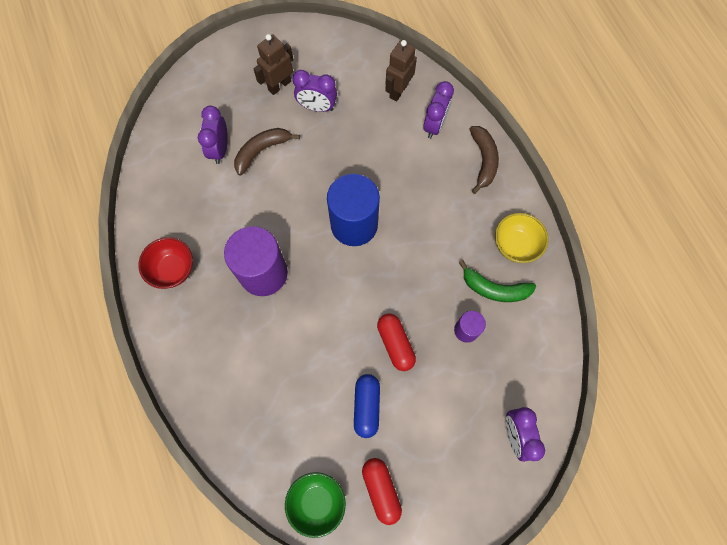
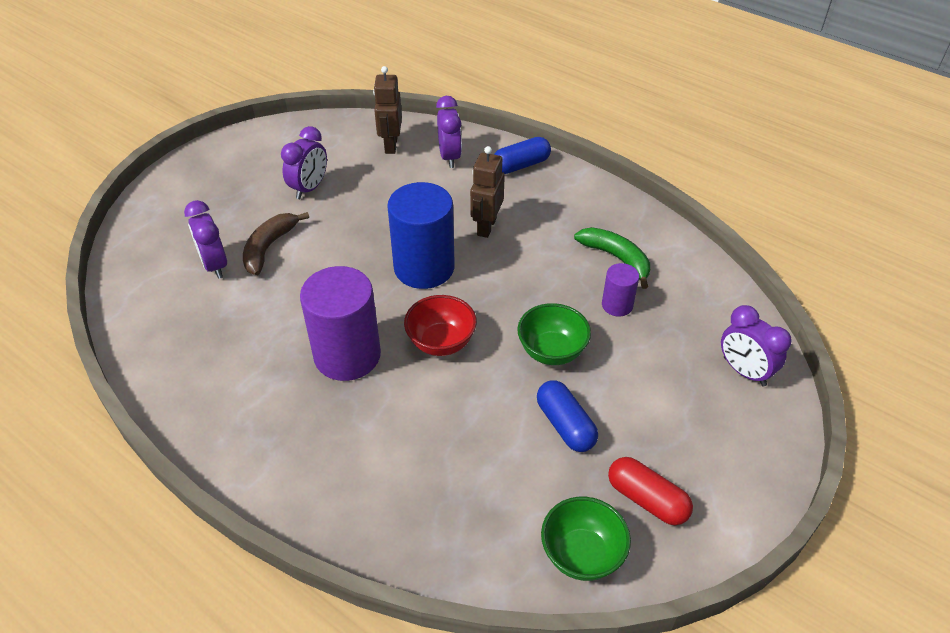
camera: 30 degrees left, 25 degrees down
red bowl [138,237,193,289] -> red bowl moved to [404,295,477,356]
brown robot [253,34,293,95] -> brown robot moved to [470,146,505,238]
purple clock [292,70,337,112] -> purple clock turned 45 degrees counterclockwise [281,126,327,199]
red capsule [377,314,416,371] -> green bowl [517,303,591,365]
green banana [459,260,536,302] -> green banana turned 120 degrees counterclockwise [574,227,650,289]
brown banana [470,126,499,194] -> blue capsule [494,137,551,174]
yellow bowl [495,213,548,263] -> none

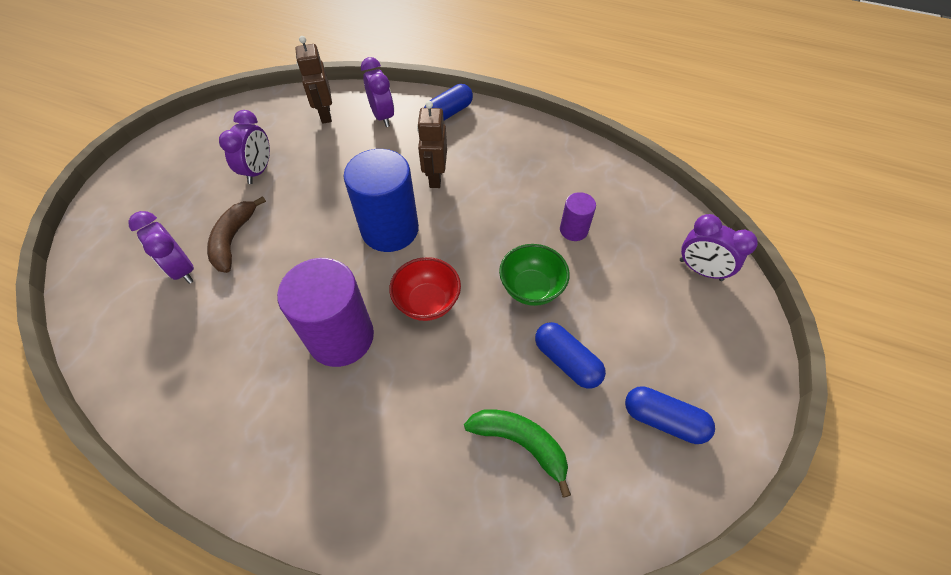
camera: 15 degrees left, 10 degrees up
green bowl [541,497,631,581] -> none
green banana [574,227,650,289] -> green banana moved to [464,409,571,498]
red capsule [608,457,693,525] -> blue capsule [625,386,715,444]

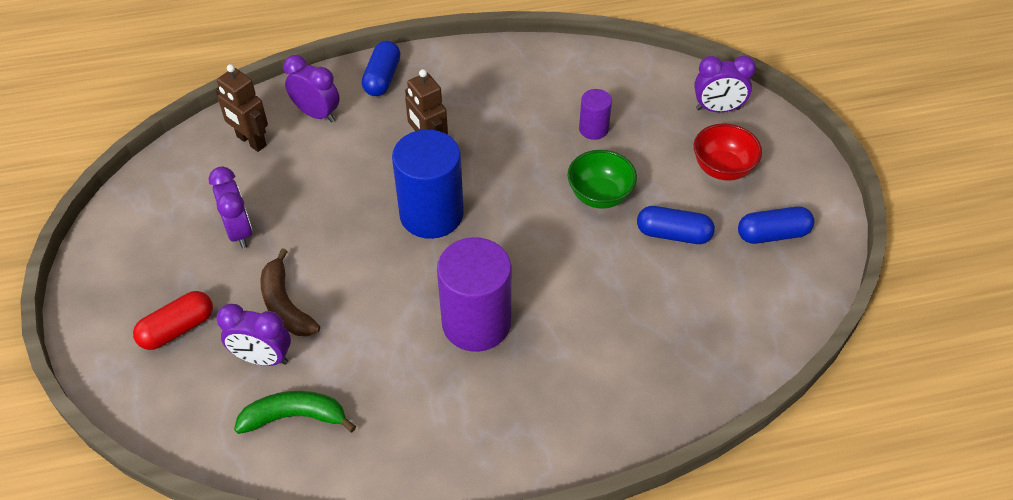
camera: 35 degrees left, 5 degrees down
red bowl [389,257,461,321] -> red bowl moved to [694,123,762,181]
green banana [464,409,571,498] -> green banana moved to [234,391,356,434]
none -> red capsule [133,291,213,350]

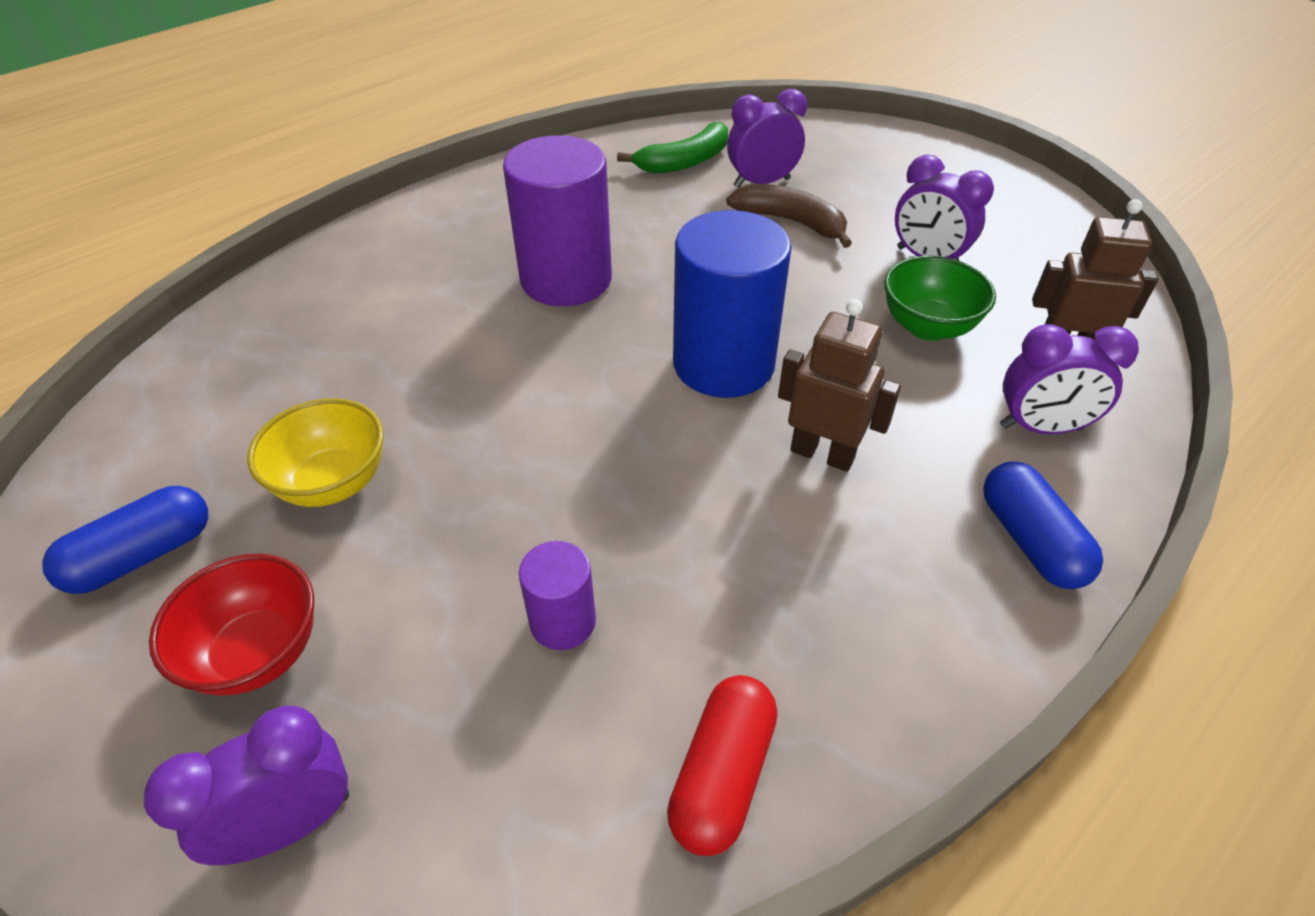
camera: 150 degrees right, 5 degrees down
red capsule [133,291,213,350] -> red capsule moved to [667,675,777,856]
green bowl [568,150,637,209] -> green bowl moved to [884,256,996,341]
blue capsule [637,206,715,244] -> yellow bowl [247,398,384,507]

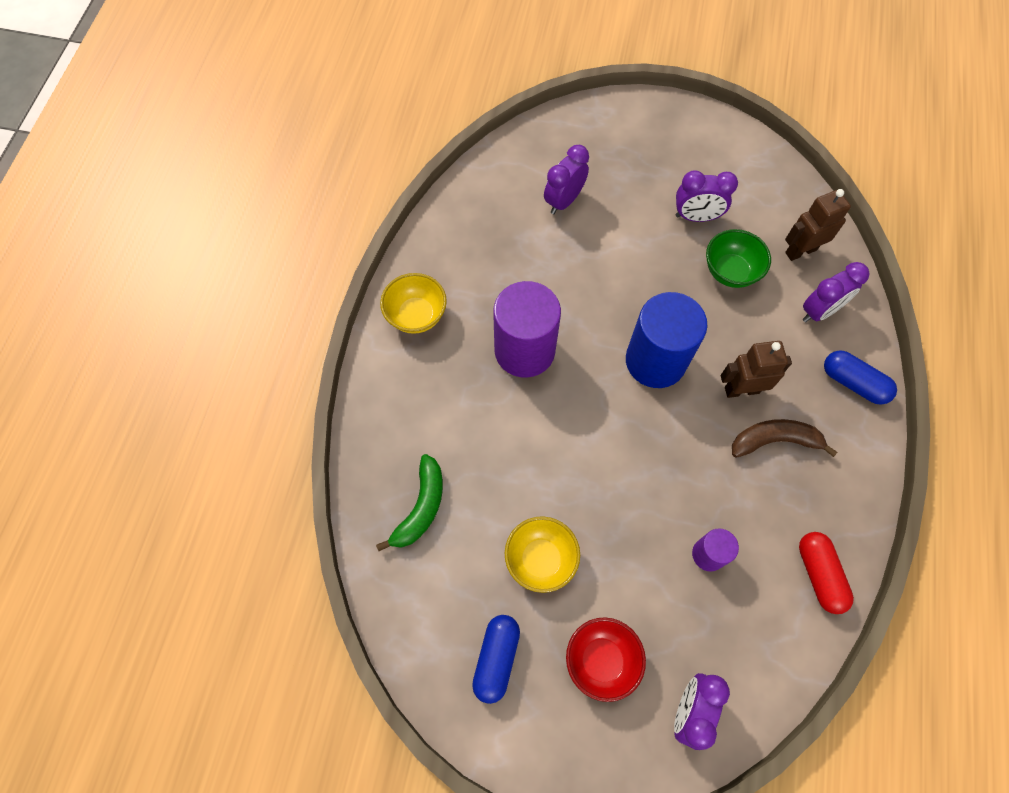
camera: 35 degrees left, 20 degrees up
green banana [617,122,728,173] -> green banana moved to [376,454,443,551]
brown banana [726,184,852,248] -> brown banana moved to [732,419,837,458]
none -> yellow bowl [380,273,447,334]

